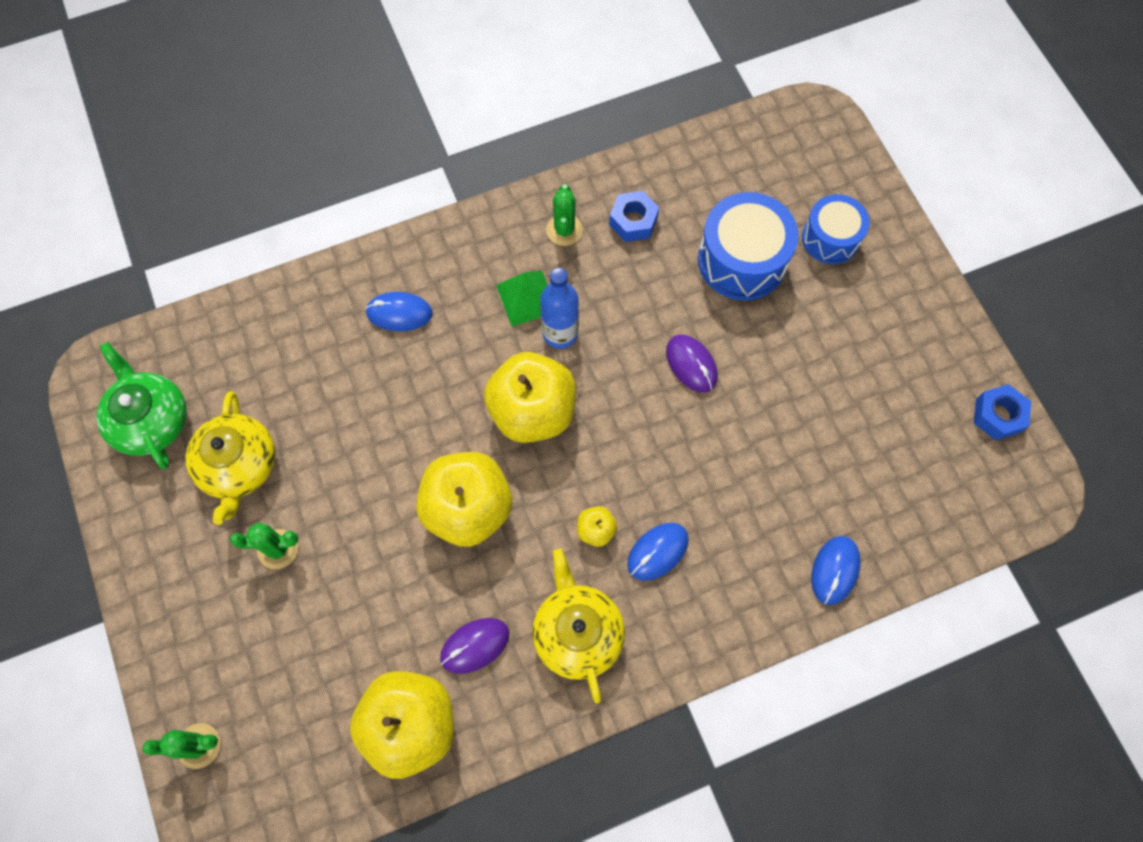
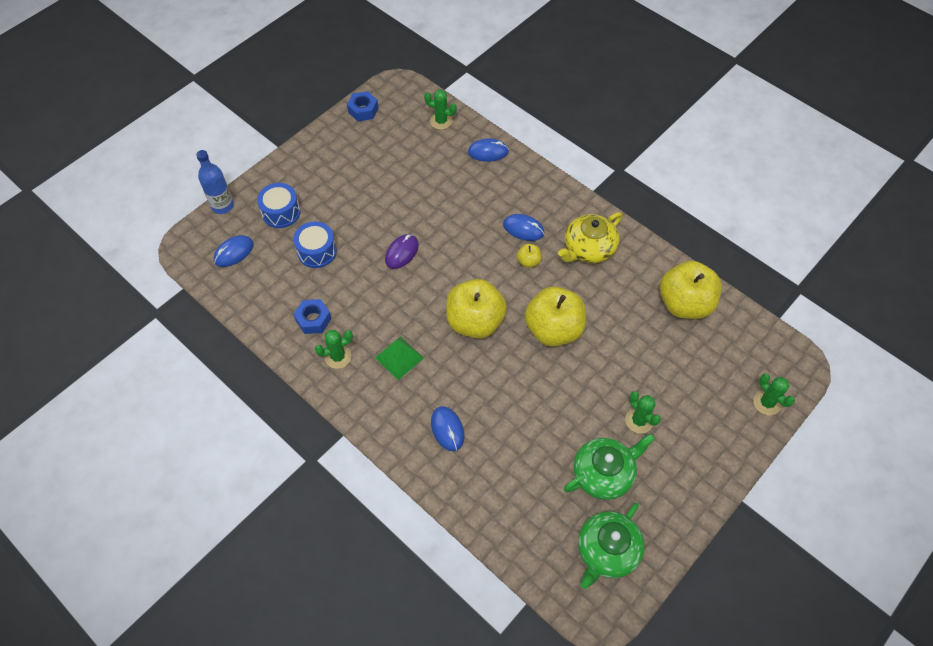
camera: 115 degrees left, 10 degrees down
yellow teapot [186,391,276,525] -> green teapot [564,434,655,500]
purple mouse [440,618,509,674] -> none
blue bottle [540,268,579,349] -> blue bottle moved to [196,150,234,214]
blue drum [698,192,798,301] -> blue drum [293,221,337,268], size x0.65
none -> blue mouse [214,235,253,267]
none -> green cactus [424,90,457,130]

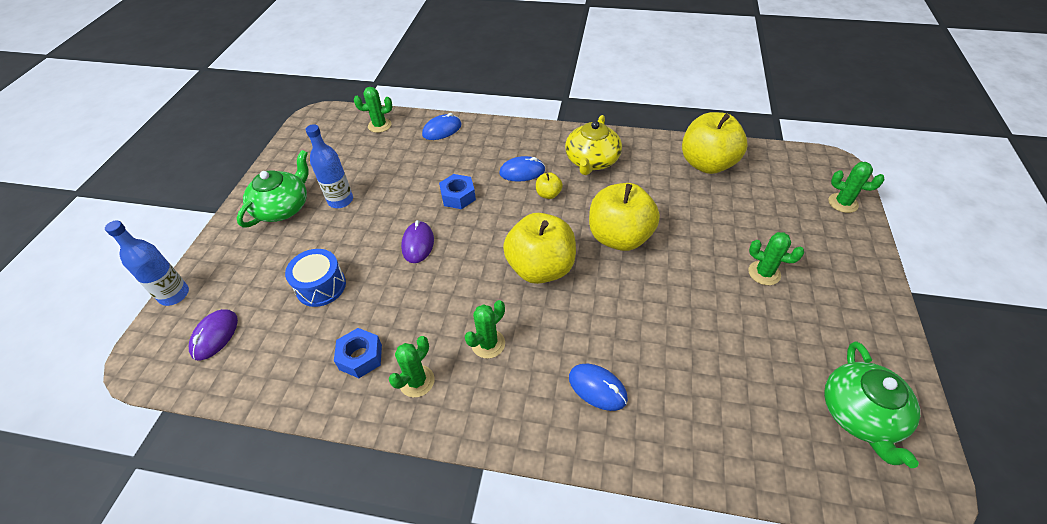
camera: 30 degrees left, 10 degrees down
blue mouse [214,235,253,267] -> purple mouse [189,309,238,360]
blue drum [257,183,301,228] -> none
blue nut [347,91,379,121] -> blue nut moved to [439,174,476,209]
green pyramid [375,336,424,380] -> green cactus [465,300,505,359]
green teapot [564,434,655,500] -> green teapot moved to [237,150,309,227]
none -> blue bottle [305,124,353,208]

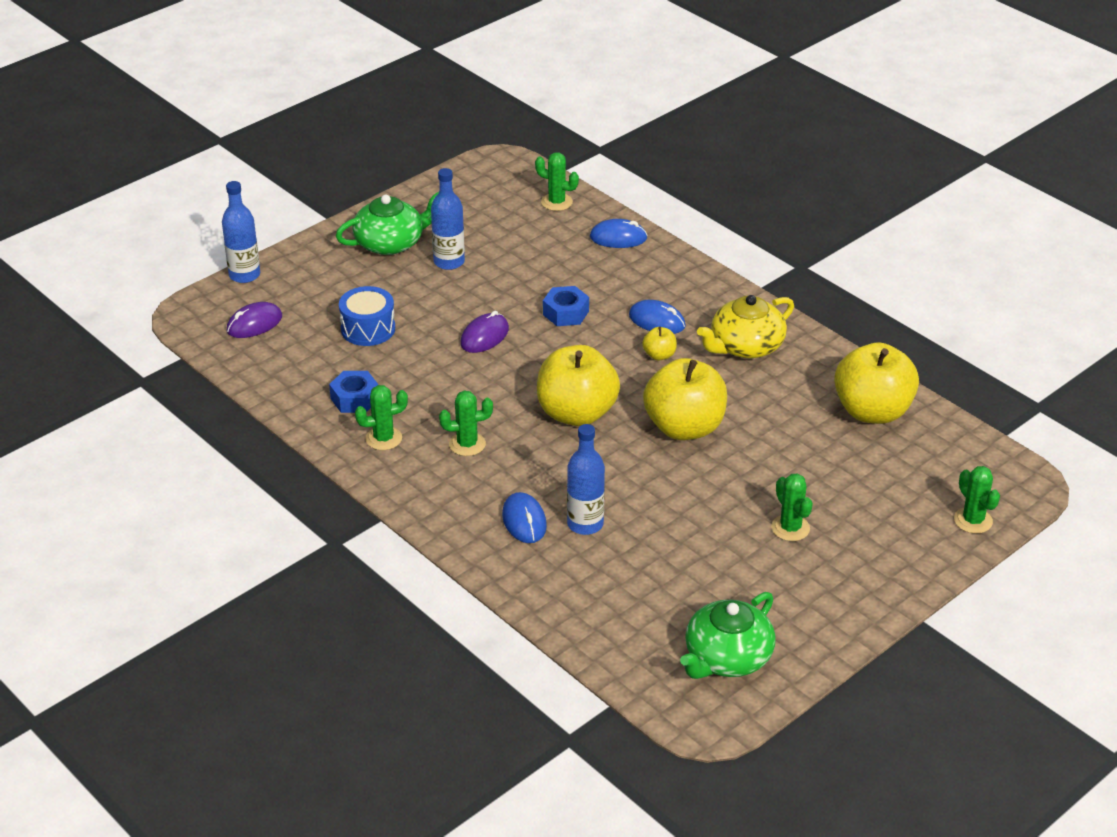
camera: 35 degrees right, 10 degrees down
none -> blue bottle [567,424,605,535]

